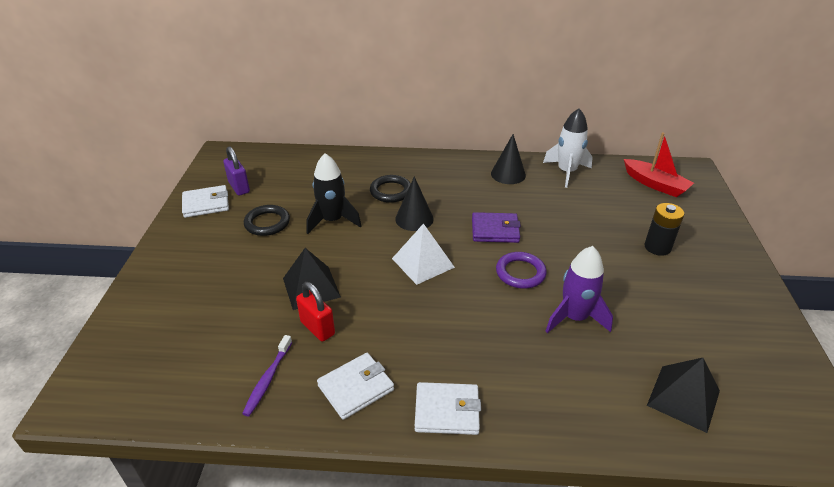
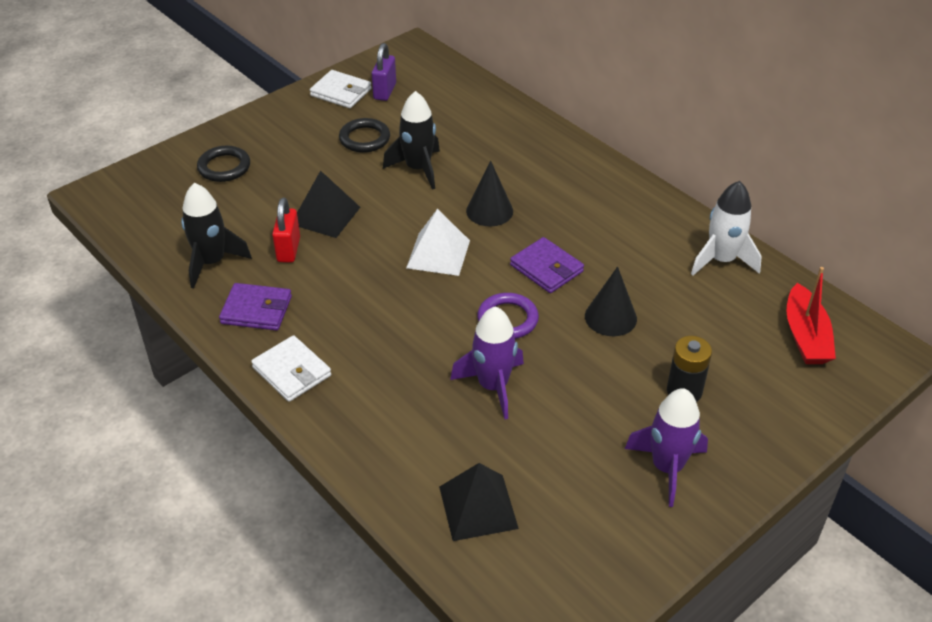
camera: 45 degrees right, 5 degrees up
purple toothbrush [242,335,292,416] -> black rocket [181,183,252,288]
white wallet [317,353,394,420] -> purple wallet [219,283,292,331]
black ring [370,175,411,203] -> black ring moved to [197,146,250,182]
black cone [491,134,526,184] -> black cone moved to [585,267,637,336]
none -> purple rocket [625,388,708,507]

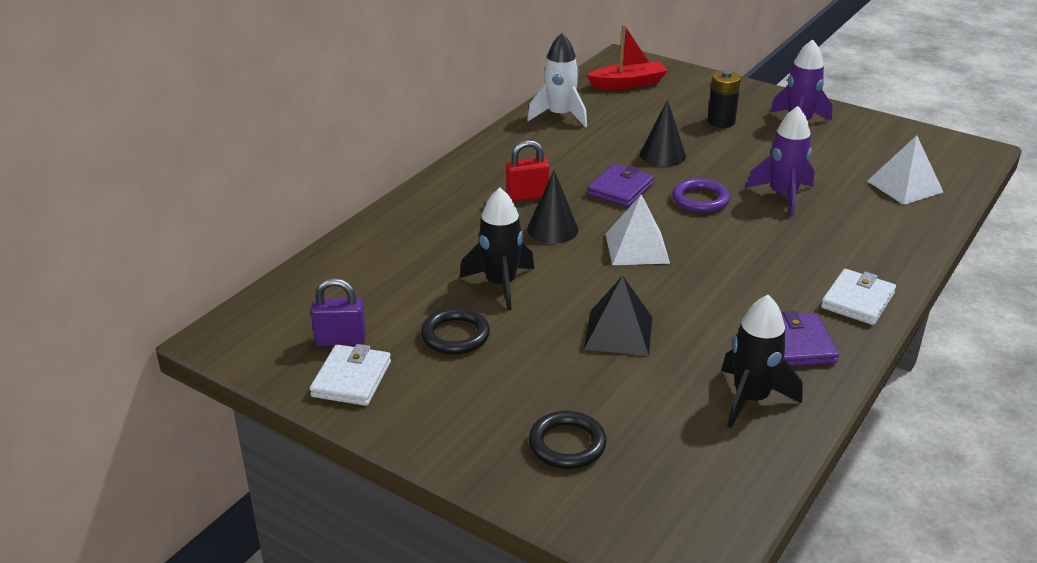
camera: 105 degrees left, 10 degrees down
red padlock [272,198,300,263] -> red padlock moved to [506,140,549,201]
black pyramid [439,463,519,541] -> white pyramid [867,135,943,205]

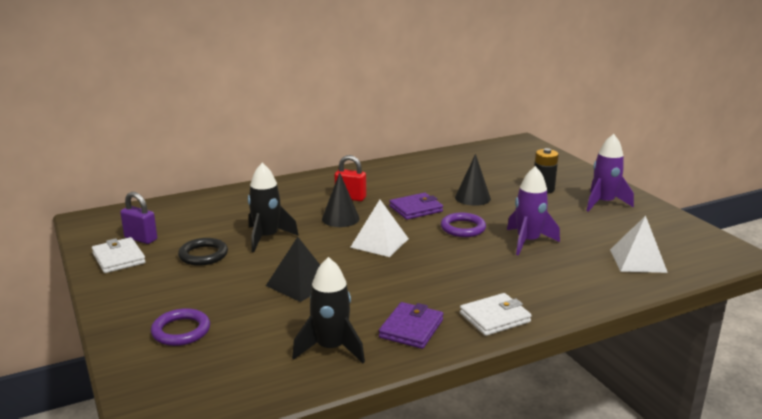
camera: 30 degrees right, 10 degrees down
white wallet [310,344,391,406] -> white wallet turned 75 degrees counterclockwise [92,237,146,273]
white rocket [527,33,587,127] -> none
black ring [529,411,607,469] -> purple ring [151,308,210,346]
red boat [587,24,668,89] -> none

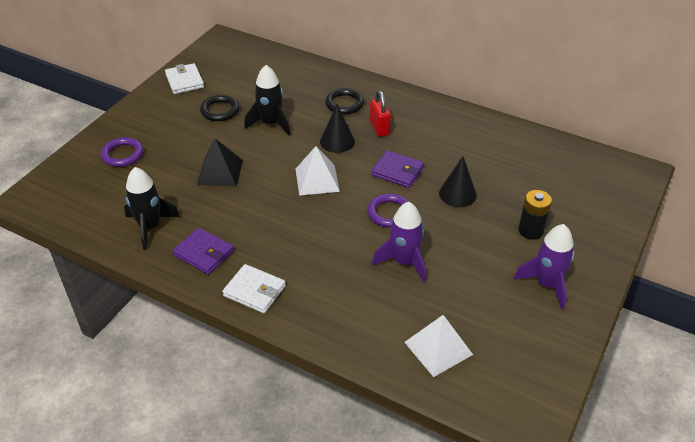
camera: 55 degrees right, 20 degrees up
white wallet [92,237,146,273] -> white wallet turned 45 degrees counterclockwise [165,63,204,94]
purple padlock [120,192,157,244] -> none
purple wallet [379,302,443,349] -> purple wallet turned 45 degrees clockwise [173,228,234,275]
none -> black ring [325,88,364,114]

